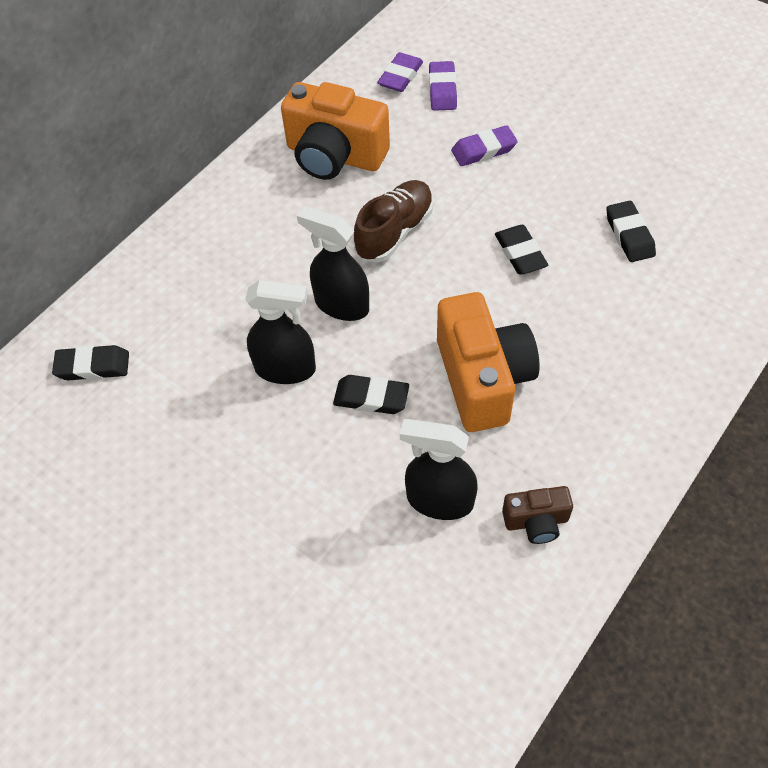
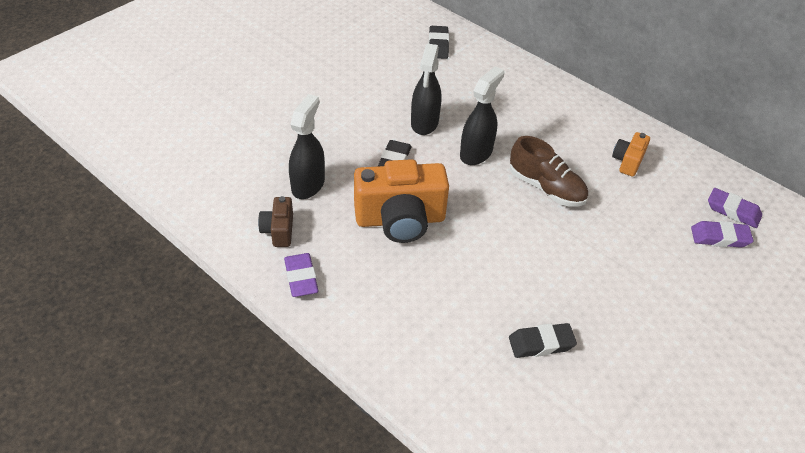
camera: 90 degrees right, 10 degrees down
orange camera [281,82,390,180] -> orange camera [612,132,650,177], size x0.49
purple eraser [451,125,518,166] -> purple eraser moved to [284,253,319,297]
black eraser [495,225,548,274] -> none

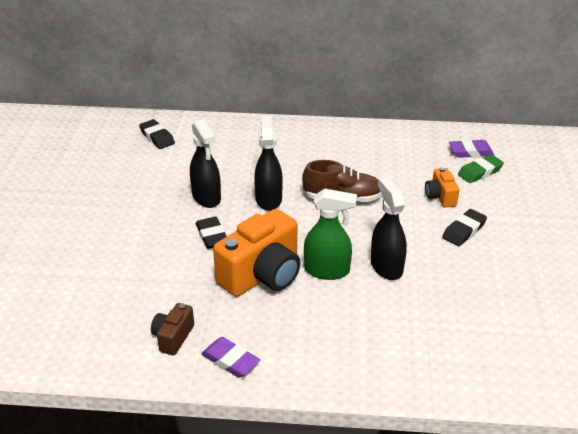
camera: 35 degrees left, 10 degrees down
brown camera [258,196,293,247] -> brown camera turned 60 degrees clockwise [151,303,194,356]
black spray bottle [289,94,325,199] -> black spray bottle moved to [371,177,407,280]
black eraser [509,323,577,358] -> black eraser moved to [442,209,487,246]
orange camera [612,132,650,177] -> orange camera moved to [425,167,459,208]
purple eraser [691,221,753,248] -> green eraser [458,154,504,183]
none -> green spray bottle [304,188,357,280]

